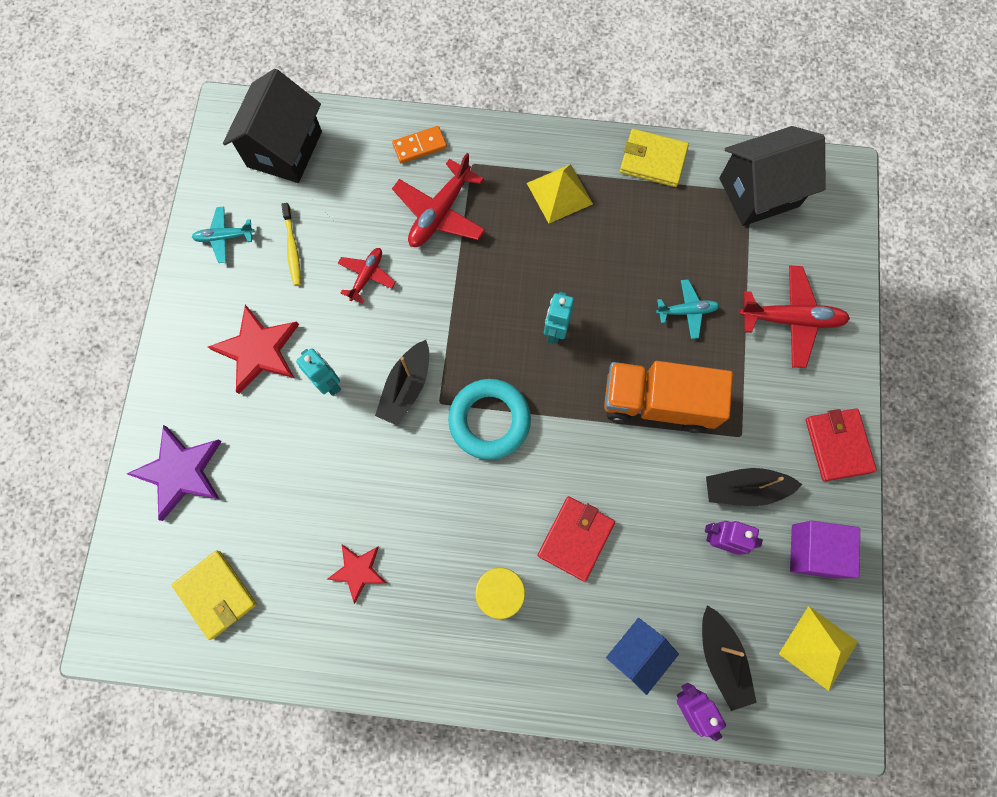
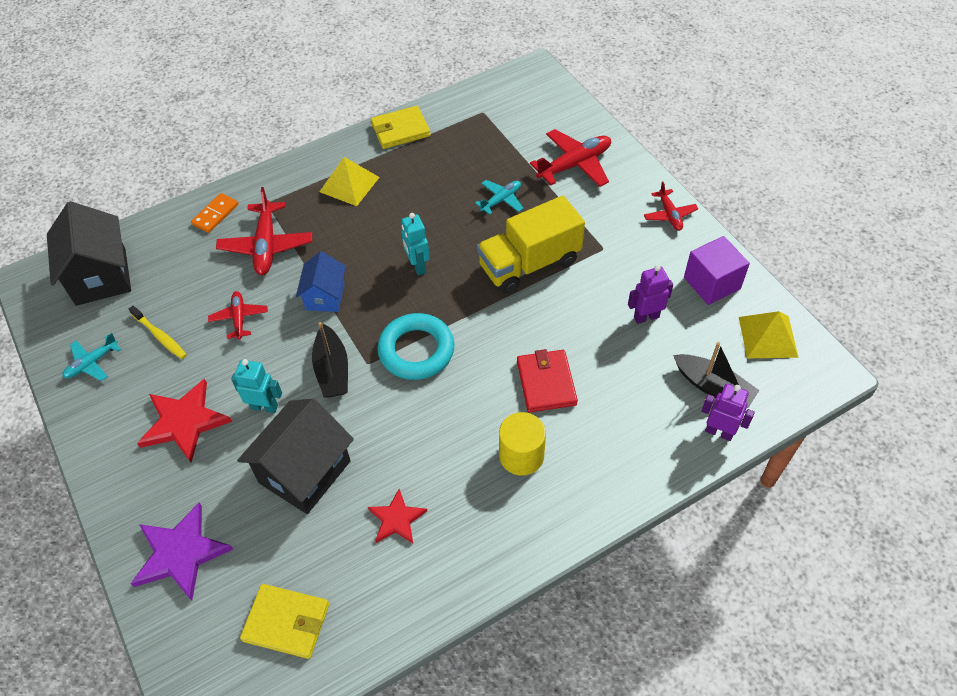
camera: 35 degrees left, 20 degrees down
orange truck [604,361,733,433] -> yellow truck [477,196,585,294]
blue house [606,618,679,695] -> blue house moved to [296,251,346,312]
black boat [706,468,803,506] -> none
black house [719,126,826,226] -> black house moved to [237,398,354,514]
red wallet [806,408,877,481] -> red plane [644,181,698,231]

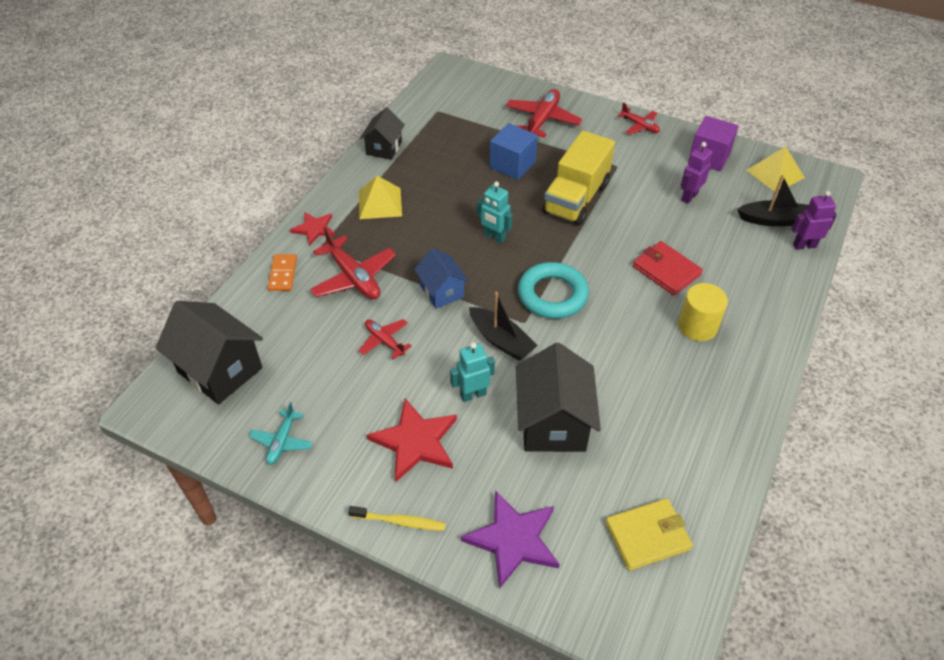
camera: 35 degrees left, 5 degrees down
yellow toothbrush [129,306,187,359] -> yellow toothbrush moved to [348,506,446,531]
red star [368,489,427,543] -> red star moved to [290,212,336,246]
yellow wallet [371,106,431,149] -> black house [360,107,405,160]
turquoise plane [475,180,523,215] -> blue cube [490,123,538,180]

